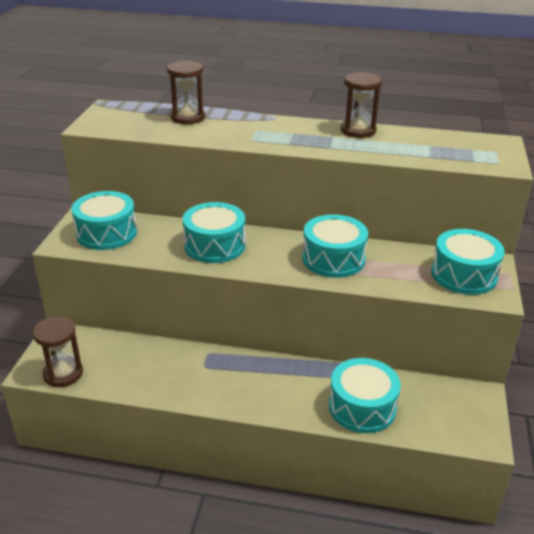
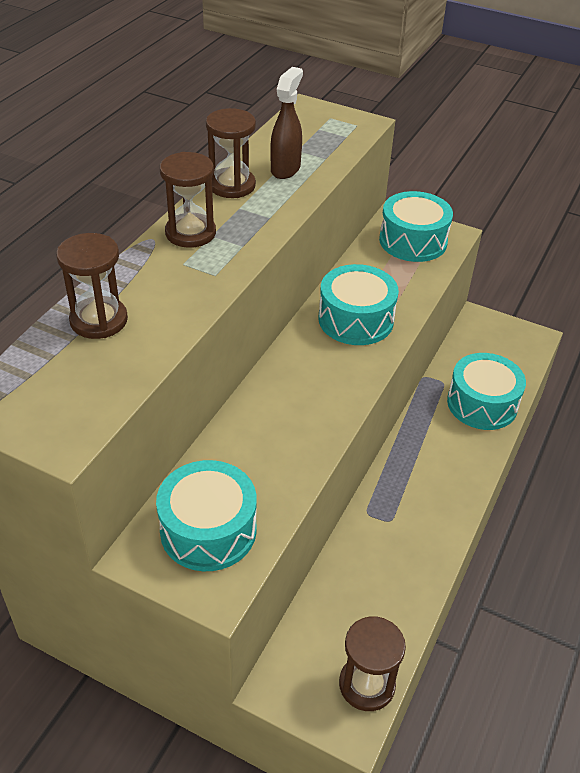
camera: 75 degrees left, 10 degrees up
turquoise drum [182,202,245,263] -> none
none -> brown hourglass [160,152,216,248]
none -> brown spray bottle [270,67,303,179]

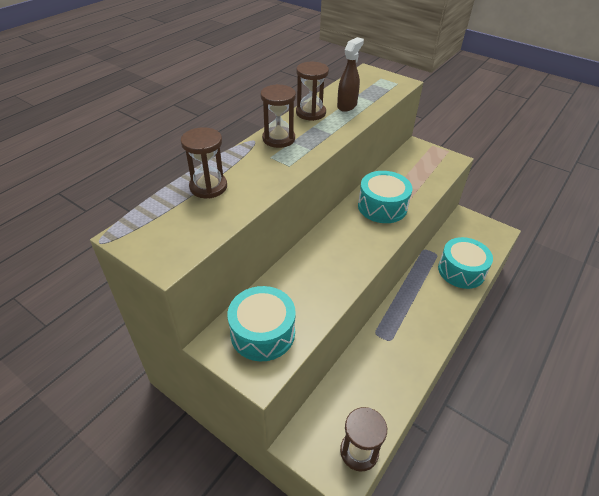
camera: 10 degrees right, 0 degrees up
turquoise drum [379,191,453,262] -> none

